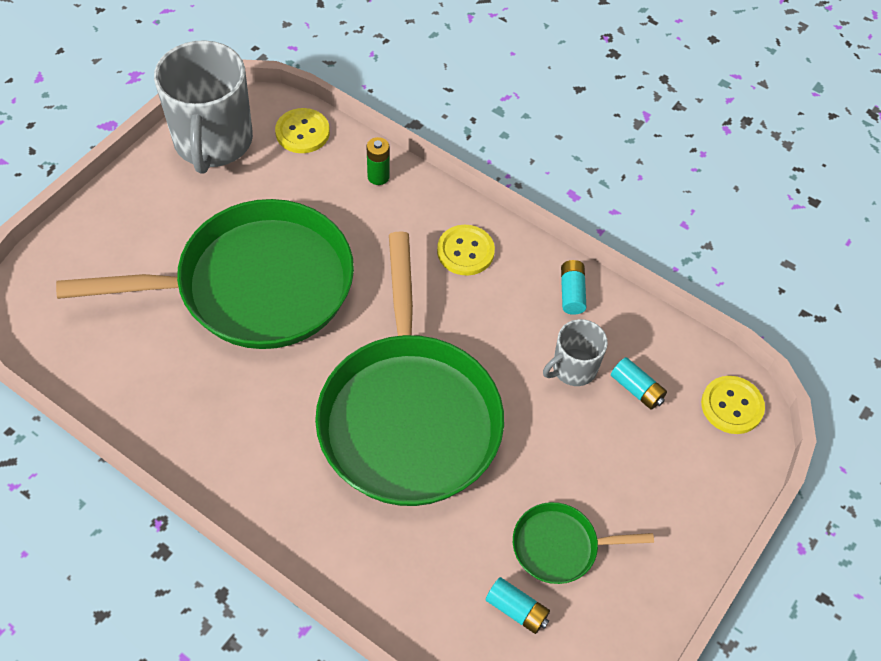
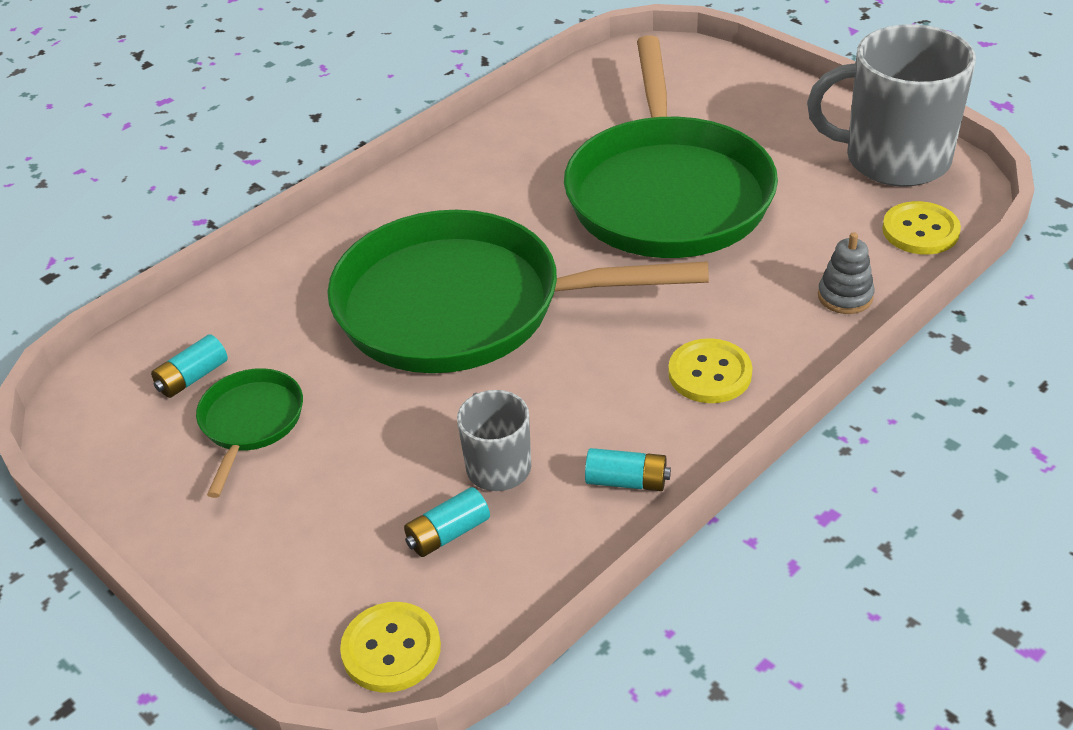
camera: 105 degrees right, 15 degrees down
green battery [367,137,390,185] -> grey stacking toy [818,232,874,314]

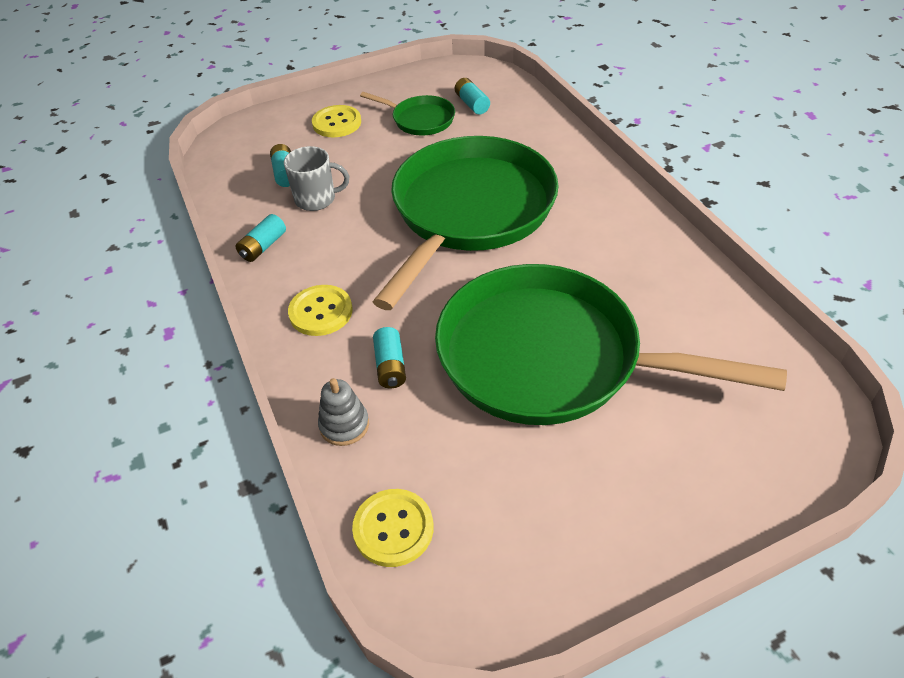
camera: 110 degrees right, 5 degrees up
yellow button [340,602,441,693] -> yellow button moved to [312,105,361,137]
grey mug [807,24,976,187] -> none
none -> turquoise battery [373,327,406,388]

